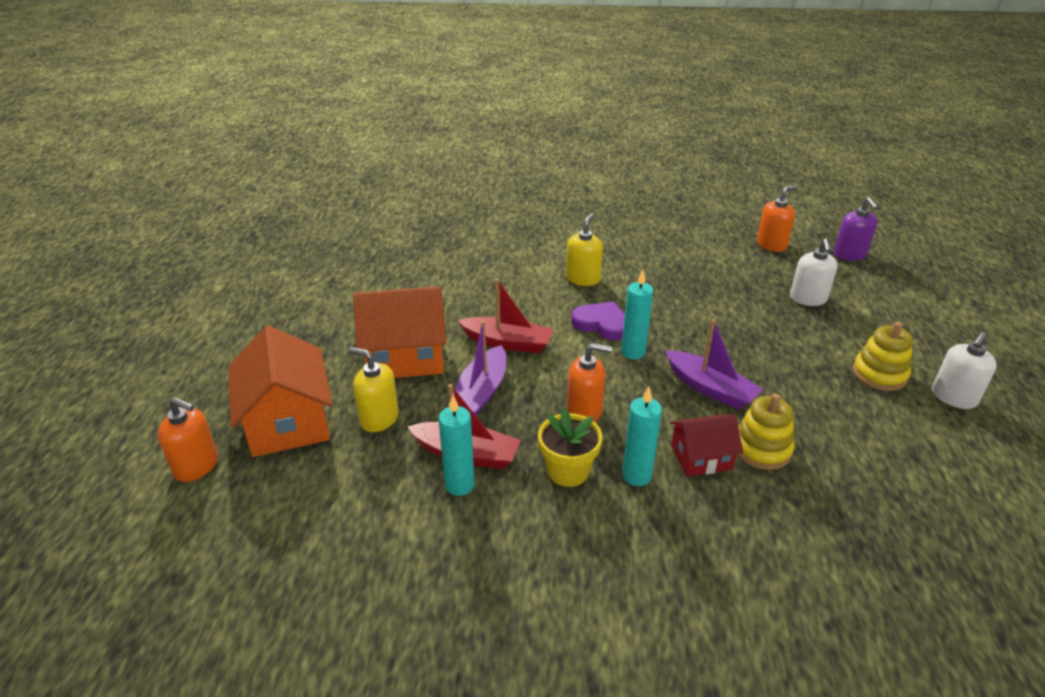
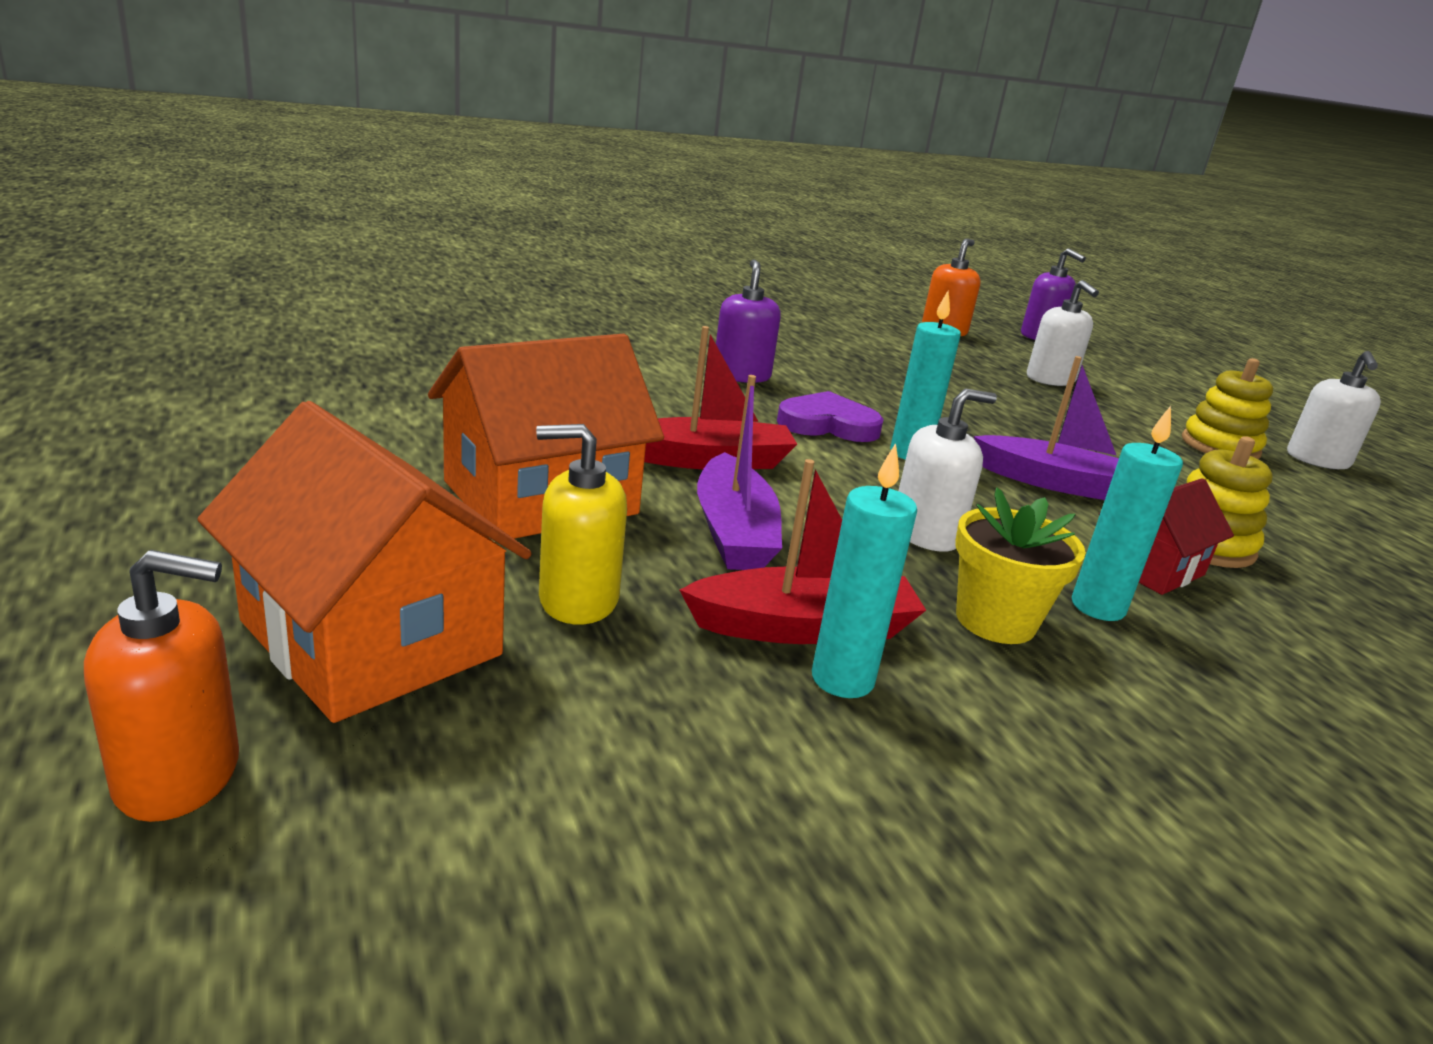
camera: 30 degrees left, 10 degrees down
yellow soap dispenser [566,213,603,286] -> purple soap dispenser [716,260,781,383]
orange soap dispenser [567,343,612,422] -> white soap dispenser [899,388,997,552]

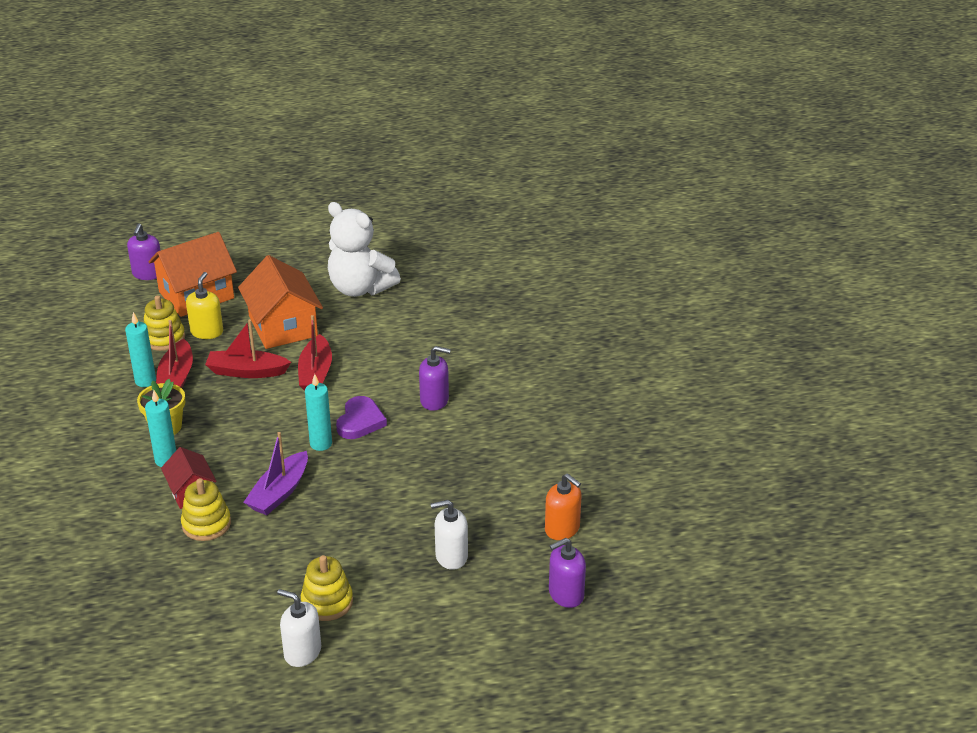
camera: 105 degrees right, 10 degrees up
orange soap dispenser [84,550,239,822] -> purple soap dispenser [127,224,161,280]
purple boat [697,375,782,570] -> red boat [205,319,291,378]
white soap dispenser [899,388,997,552] -> none
none -> yellow stacking toy [143,295,185,351]
none -> white teddy bear [328,202,401,297]

